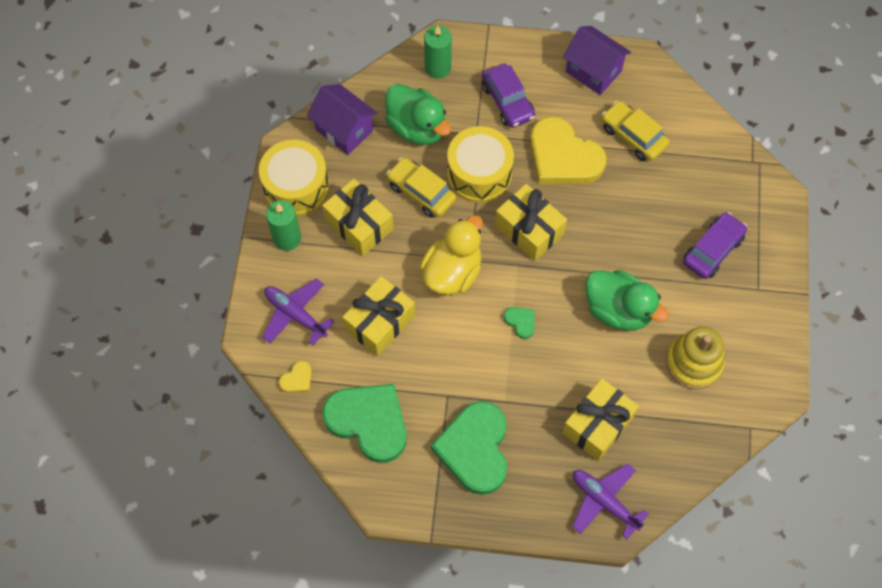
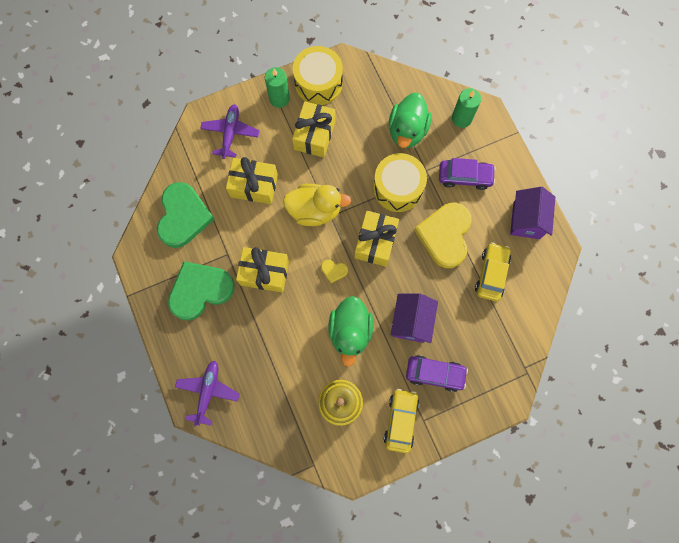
camera: 60 degrees right, 10 degrees up
yellow heart [279,361,312,393] -> yellow heart moved to [321,260,348,283]
purple house [307,84,377,155] -> purple house moved to [391,293,438,343]
yellow car [386,157,456,218] -> yellow car moved to [384,389,419,453]
purple car [482,63,535,128] -> purple car turned 120 degrees counterclockwise [439,158,496,190]
green heart [504,307,535,339] -> none
yellow gift [562,378,639,461] -> yellow gift moved to [236,247,289,293]

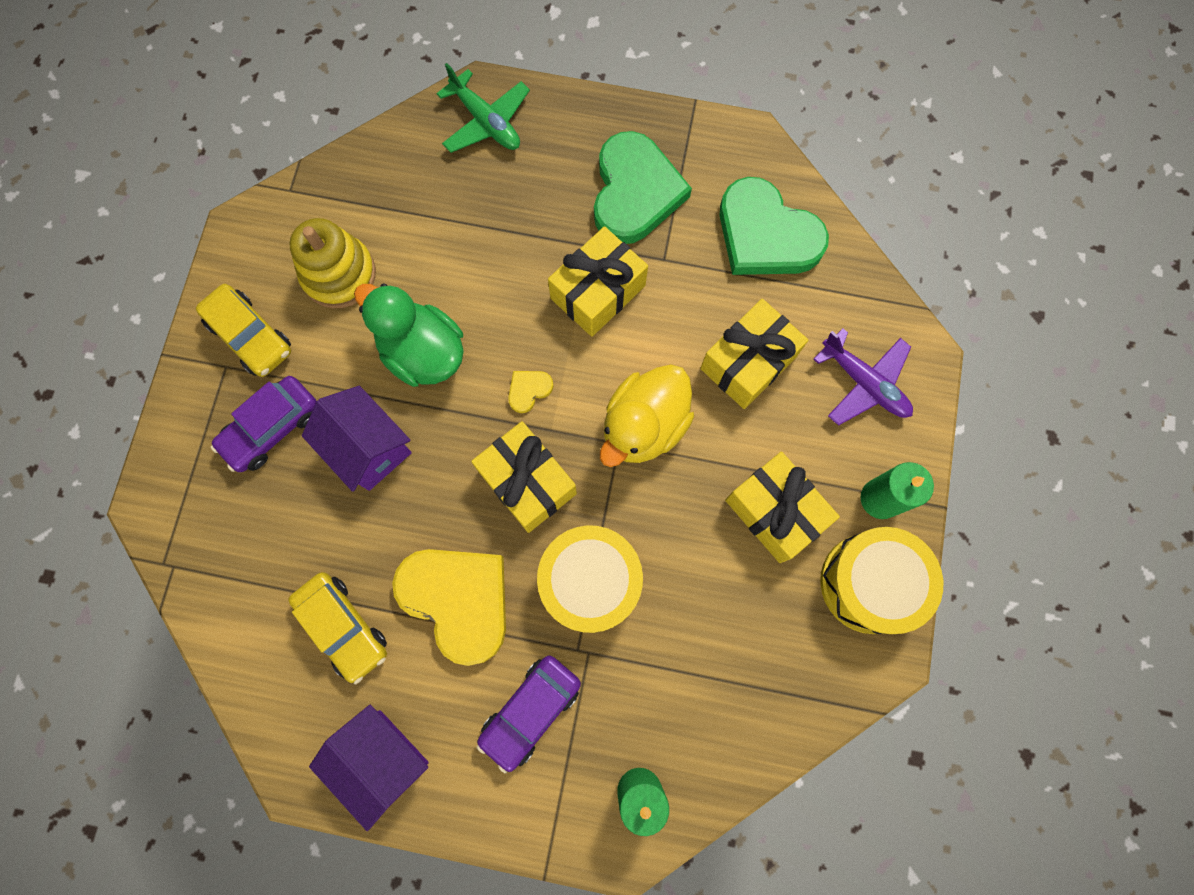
camera: 125 degrees right, 0 degrees up
purple plane [175,361,240,426] -> green plane [436,63,530,153]
green duck [389,92,432,148] -> none

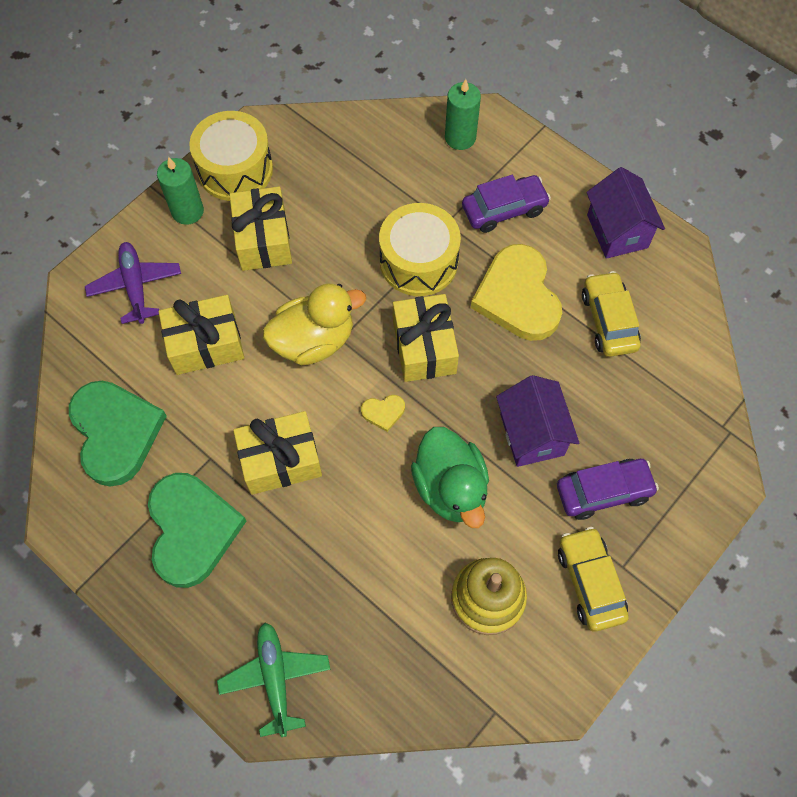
camera: 150 degrees left, 10 degrees down
green heart [594,131,692,244] -> green heart turned 135 degrees clockwise [148,473,246,588]

